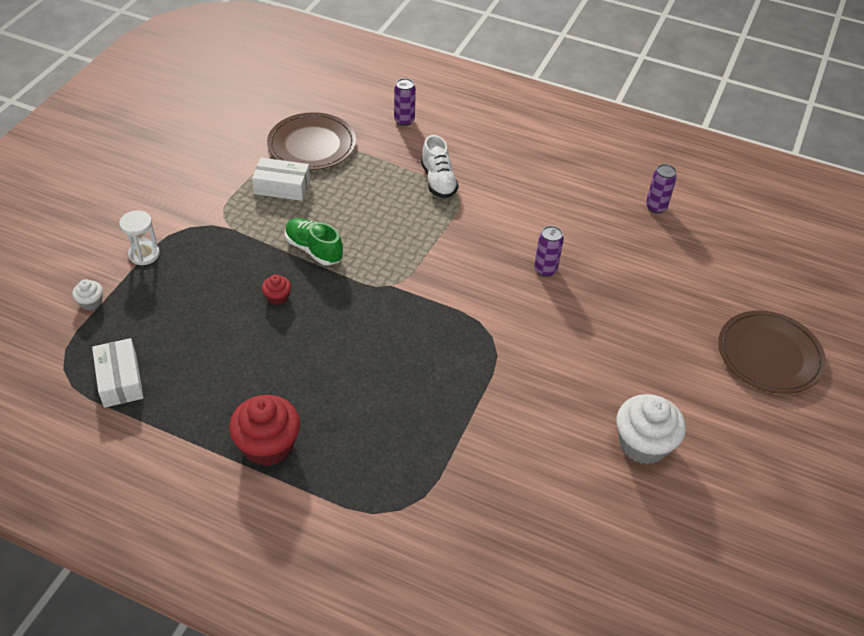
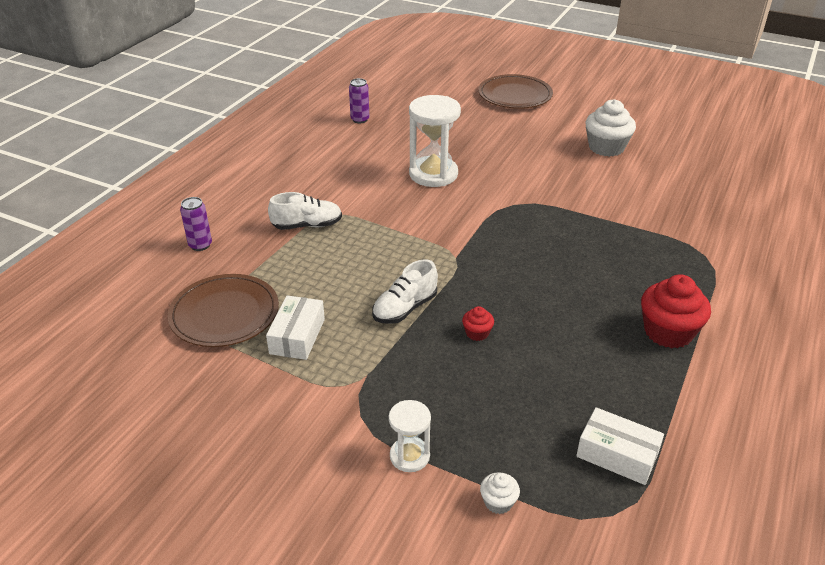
camera: 85 degrees left, 10 degrees down
white box [92,338,144,408] -> white box turned 45 degrees clockwise [576,407,664,485]
green shoe [285,218,343,265] -> white shoe [372,259,438,324]
purple can [534,226,564,277] -> white hourglass [409,95,461,187]

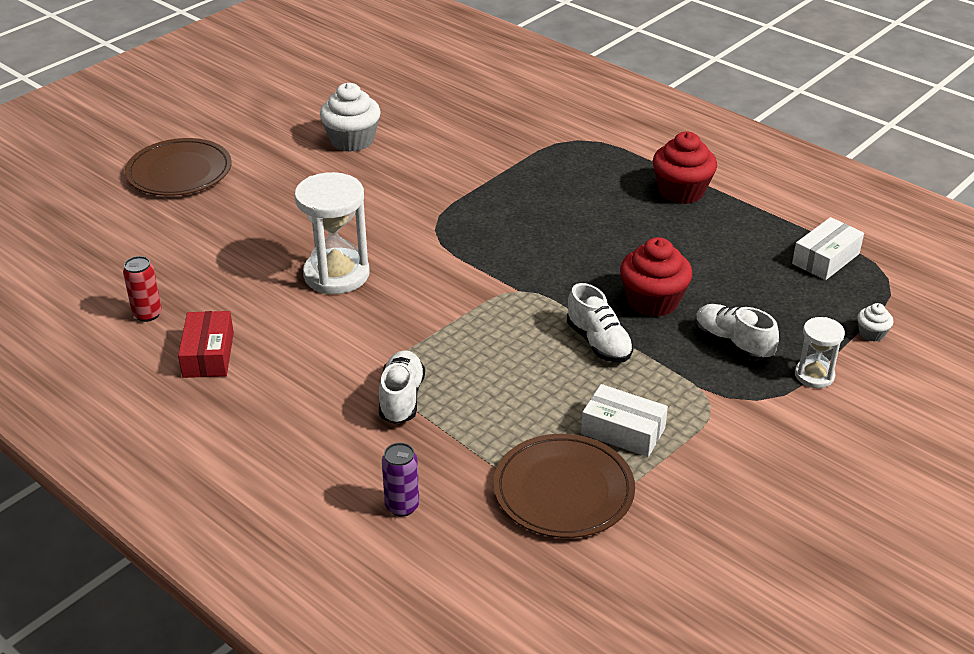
camera: 75 degrees left, 0 degrees up
purple can [349,78,369,123] -> red can [123,256,162,322]
red cupcake [462,306,494,341] -> red cupcake [620,237,692,317], size x2.09
none -> red box [178,311,234,378]
none -> white shoe [695,304,779,361]

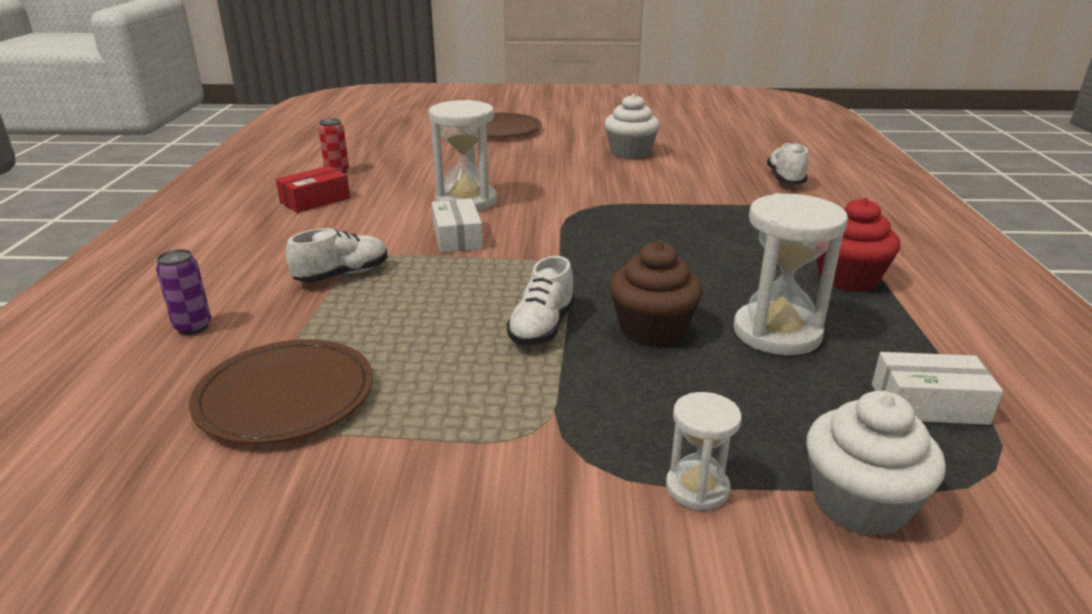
camera: 50 degrees right, 10 degrees down
white box [581,384,668,457] -> white box moved to [432,199,483,253]
red cupcake [620,237,692,317] -> brown cupcake [610,241,703,347]
white shoe [695,304,779,361] -> white shoe moved to [767,142,809,184]
white cupcake [857,303,893,342] -> white cupcake [806,391,946,536], size x2.09
none -> white hourglass [734,193,848,355]

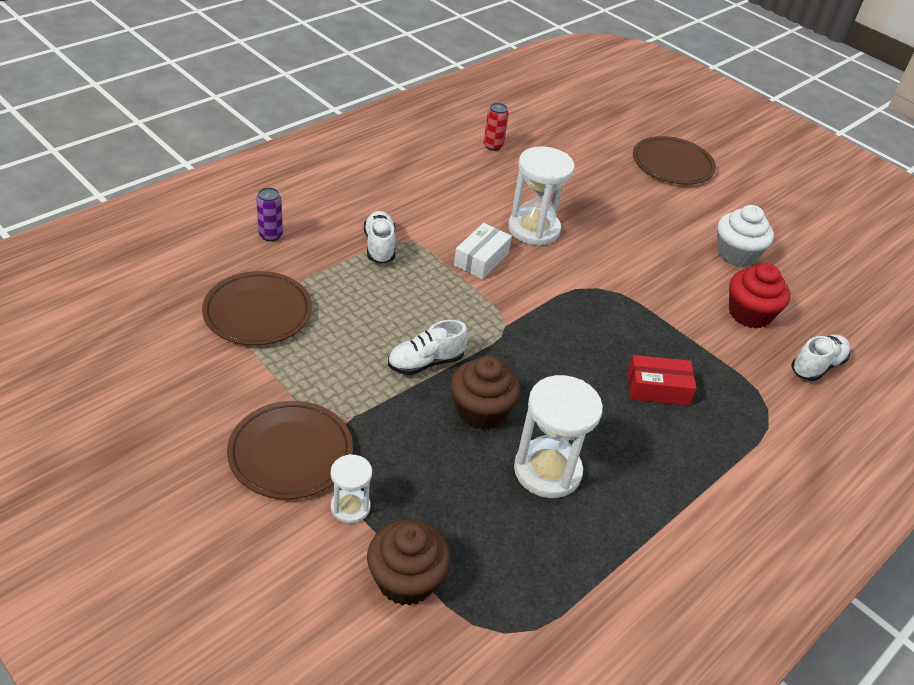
camera: 40 degrees right, 15 degrees up
red box [276,166,350,213] -> red box moved to [627,355,696,405]
white shoe [286,228,388,282] -> white shoe turned 105 degrees counterclockwise [364,211,395,264]
white cupcake [806,391,946,536] -> brown cupcake [367,520,450,606]
red cupcake [816,198,900,292] -> red cupcake moved to [729,263,790,329]
white box [872,352,1003,425] -> none
none -> brown plate [227,401,353,499]

